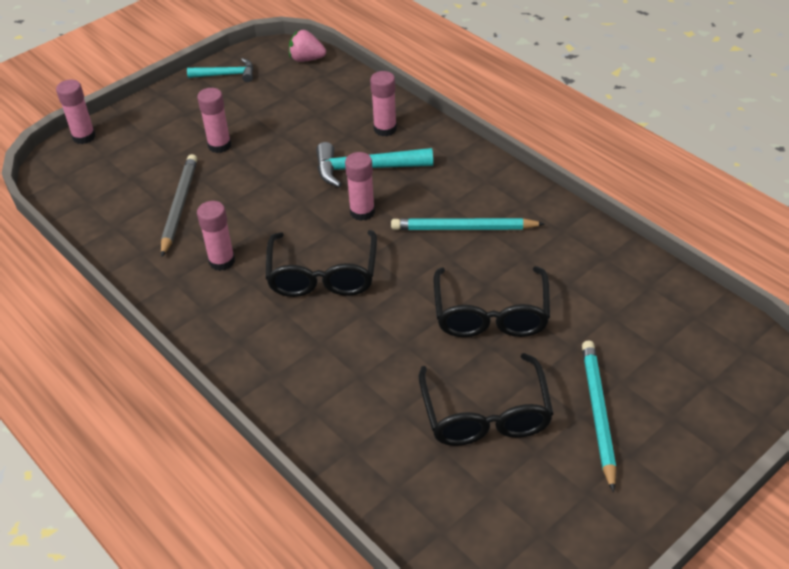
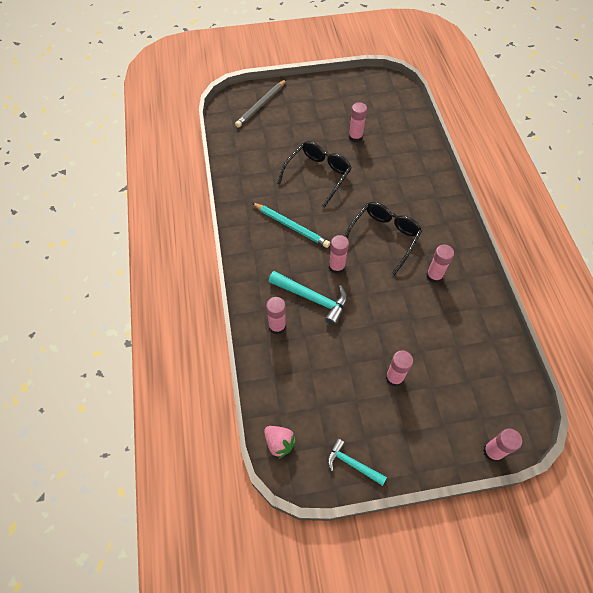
camera: 150 degrees left, 15 degrees up
grey pencil [161,154,197,257] -> grey pencil moved to [235,79,287,127]
black glasses [418,353,554,446] -> pink glue stick [349,102,367,143]
turquoise pencil [582,340,616,492] -> none

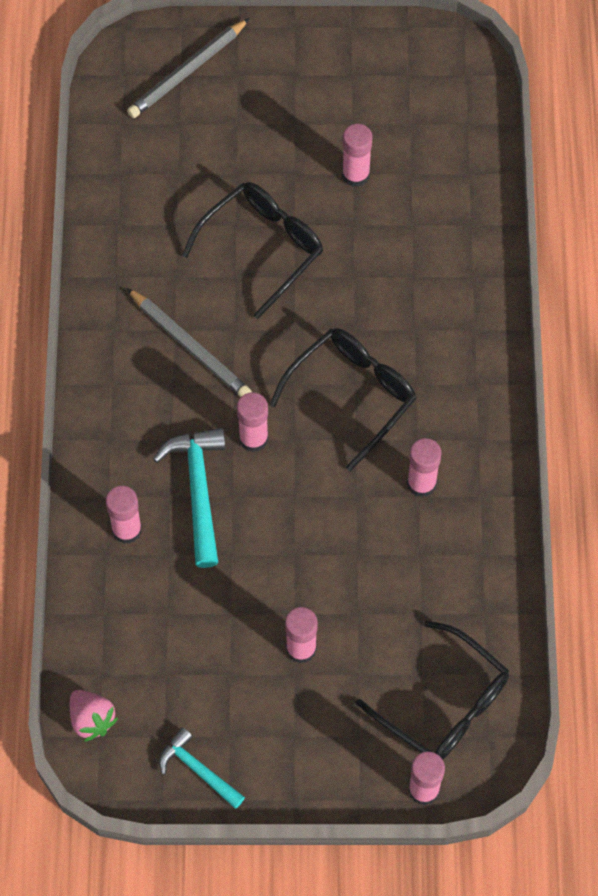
camera: 10 degrees right, 5 degrees up
turquoise pencil [252,203,330,248] -> grey pencil [127,288,252,397]
turquoise hammer [268,271,348,326] -> turquoise hammer turned 135 degrees counterclockwise [153,428,225,568]
none -> black glasses [356,621,509,760]

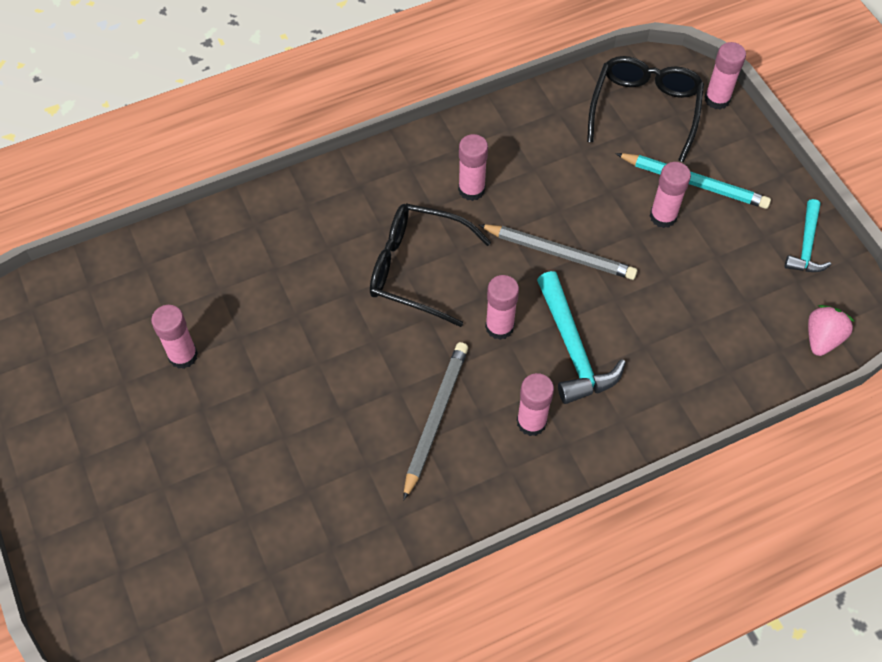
camera: 115 degrees left, 5 degrees down
pink glue stick [106,486,142,544] -> pink glue stick moved to [517,373,554,436]
grey pencil [127,18,249,118] -> grey pencil moved to [479,224,637,280]
turquoise hammer [153,428,225,568] -> turquoise hammer turned 75 degrees counterclockwise [537,271,626,404]
black glasses [182,182,323,319] -> none
none -> turquoise pencil [615,153,771,209]

